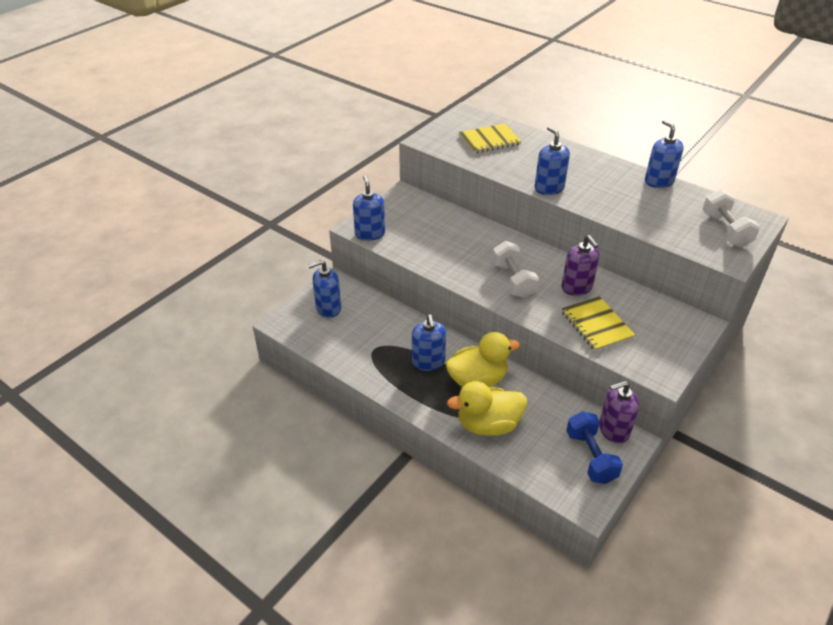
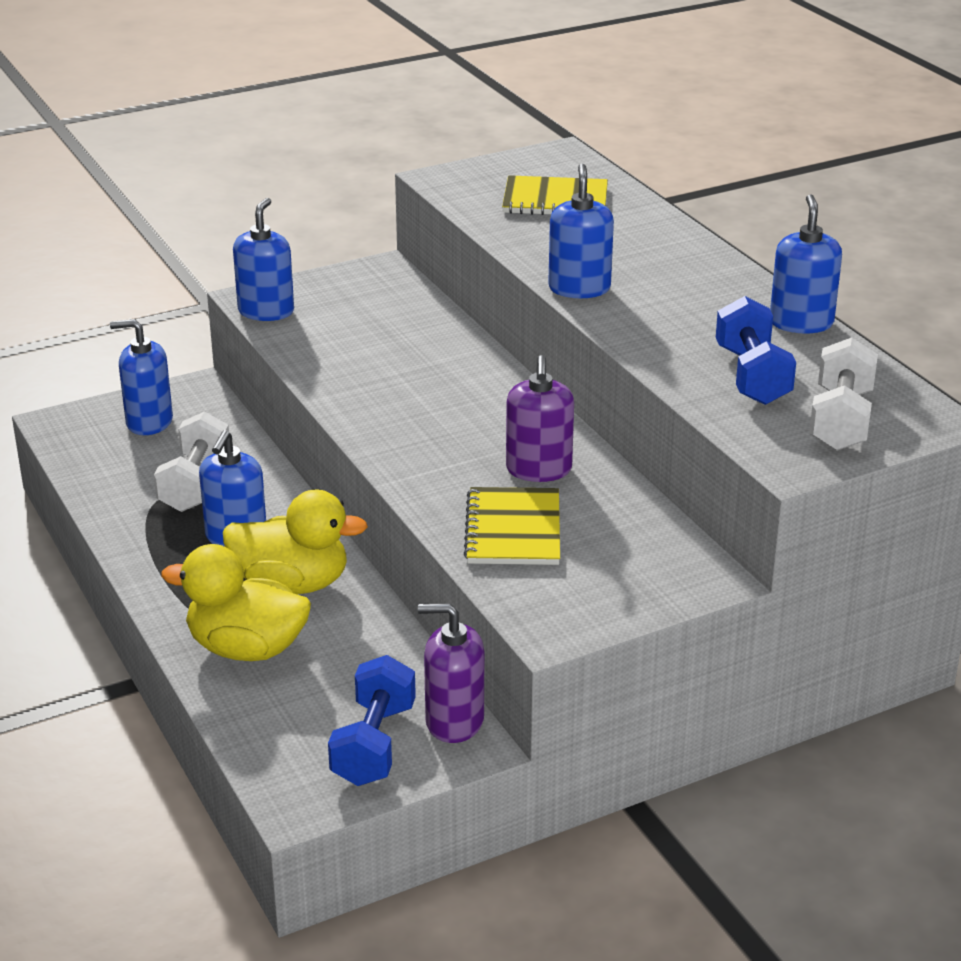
camera: 25 degrees right, 10 degrees down
white dumbbell [492,241,539,298] -> white dumbbell moved to [154,411,229,512]
none -> blue dumbbell [716,296,796,405]

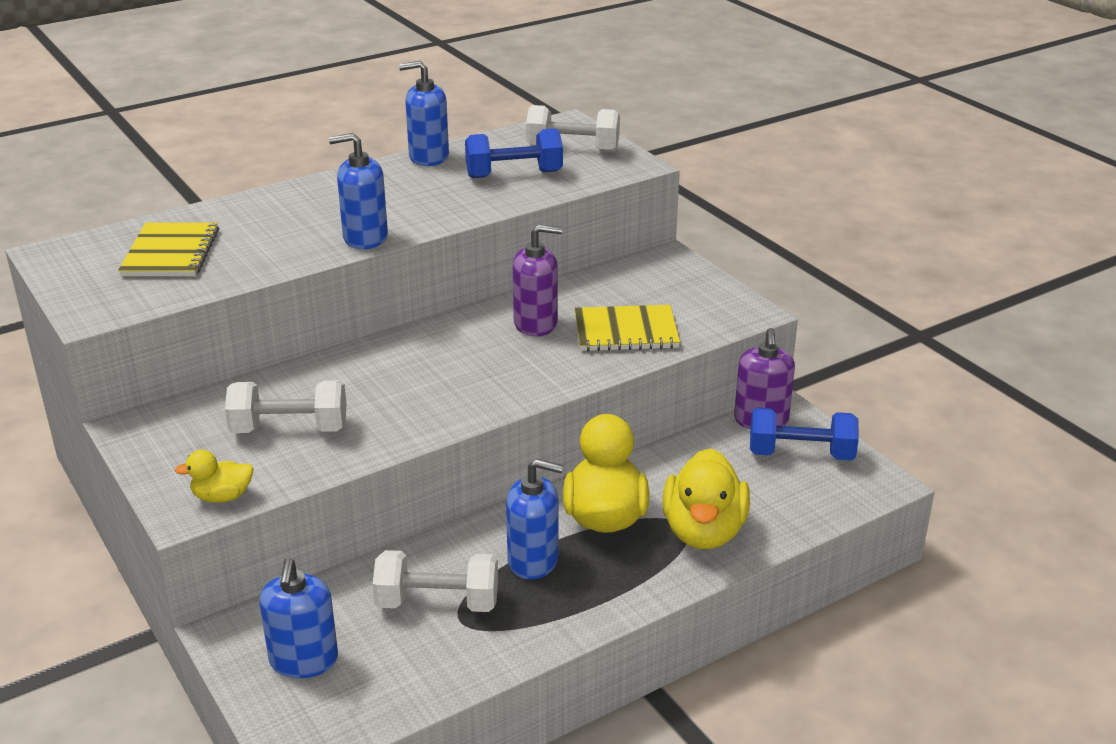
camera: 95 degrees left, 0 degrees up
blue soap dispenser [233,198,294,321] -> yellow duck [175,450,254,503]
none -> white dumbbell [225,380,347,433]

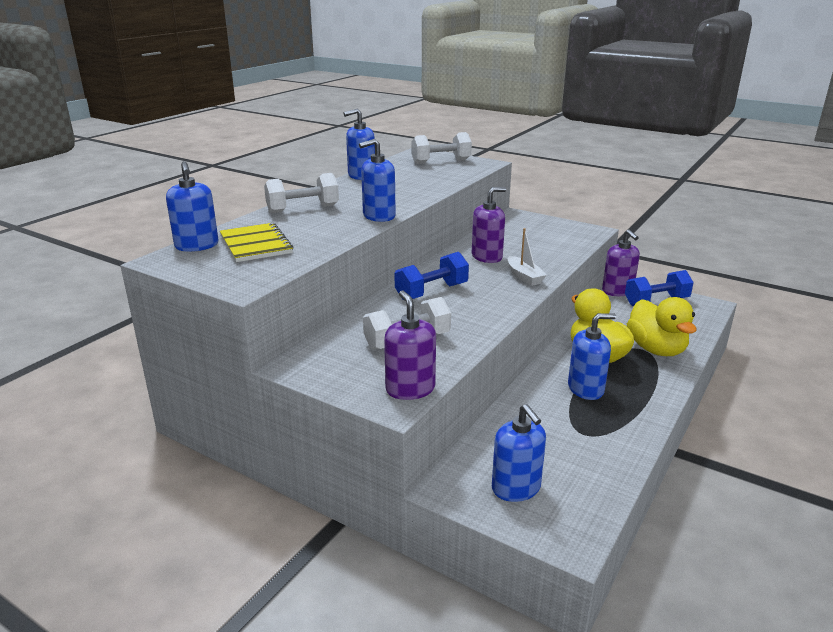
camera: 25 degrees left, 5 degrees down
yellow duck [175,450,254,503] -> purple soap dispenser [384,291,436,400]
white dumbbell [373,550,498,612] -> white dumbbell moved to [264,173,339,213]
blue dumbbell [465,128,563,178] -> blue dumbbell moved to [394,252,469,301]
yellow notebook [574,305,680,351] -> none
none -> blue soap dispenser [166,161,219,252]
none -> white boat [507,228,547,286]

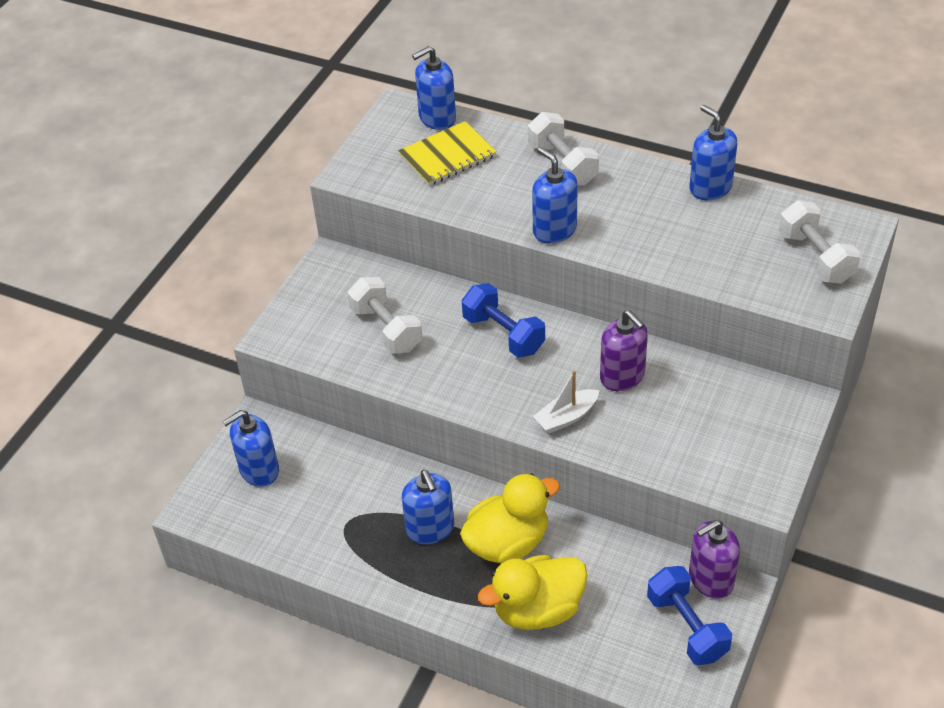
camera: 85 degrees right, 20 degrees up
purple soap dispenser [384,291,436,400] -> none

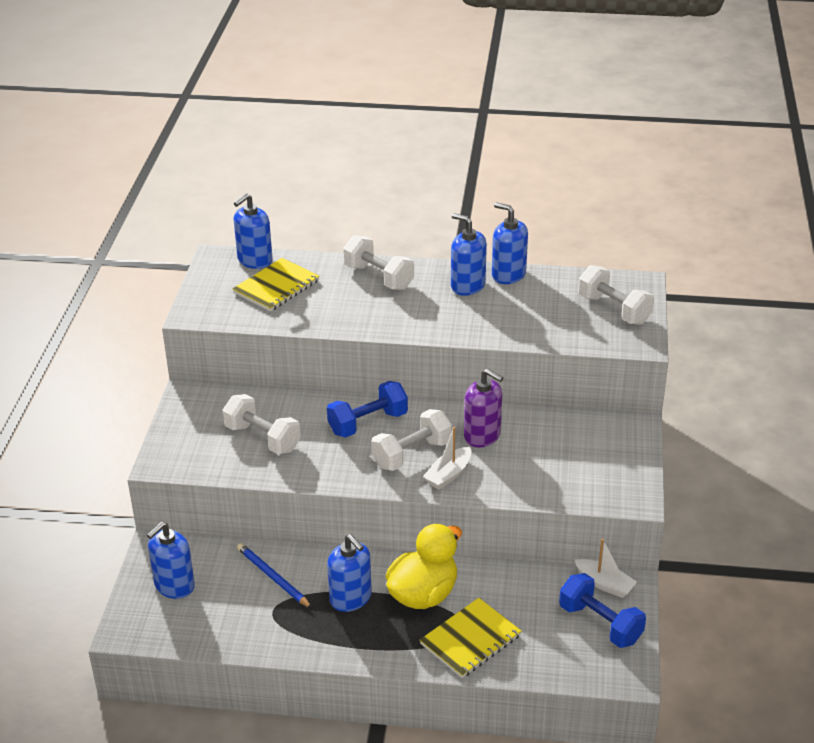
camera: 20 degrees left, 10 degrees down
blue dumbbell [462,283,545,358] -> blue dumbbell turned 60 degrees counterclockwise [327,381,408,438]
yellow duck [478,555,588,630] -> yellow notebook [420,598,522,678]
blue soap dispenser [532,147,578,244] -> blue soap dispenser moved to [451,213,487,296]
purple soap dispenser [689,520,740,599] -> white boat [575,539,637,598]
none -> blue pencil [237,543,312,608]
none -> white dumbbell [371,409,452,471]

